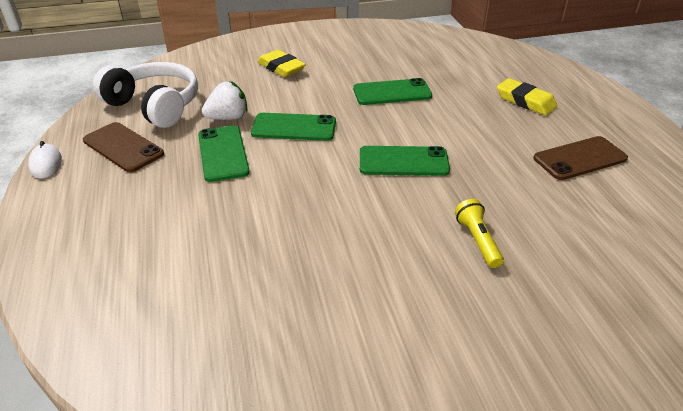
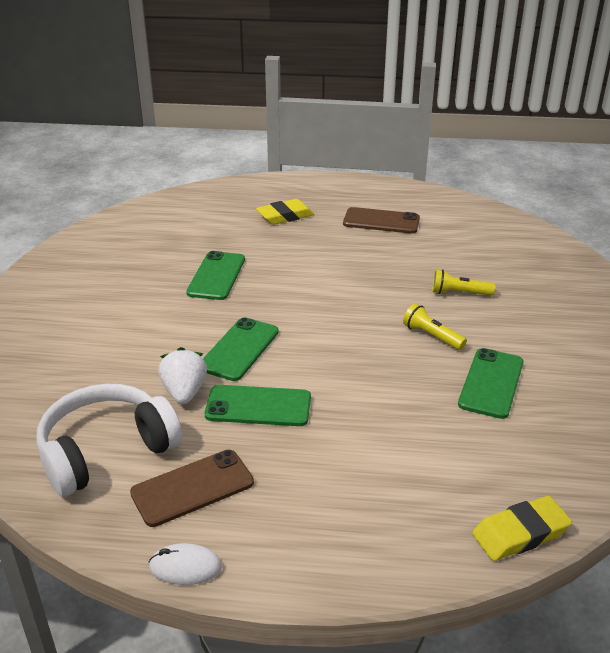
camera: 70 degrees left, 5 degrees down
yellow eraser [257,50,306,77] -> yellow eraser moved to [472,496,572,561]
green phone [360,146,450,176] -> green phone moved to [458,348,524,419]
brown phone [533,136,628,180] -> brown phone turned 75 degrees counterclockwise [343,207,420,234]
none -> yellow flashlight [403,303,467,350]

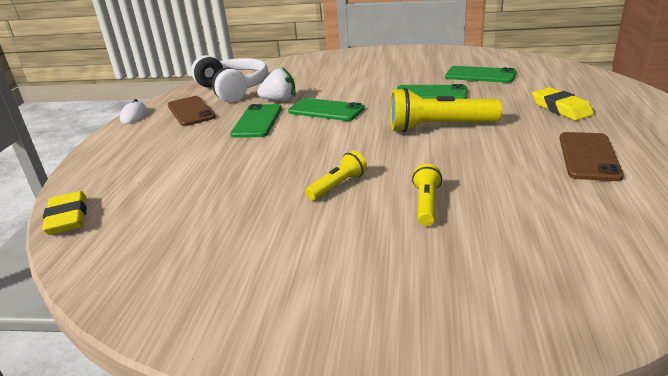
camera: 95 degrees right, 5 degrees down
green phone [458,348,524,419] -> green phone moved to [445,66,516,83]
none -> yellow flashlight [390,88,503,132]

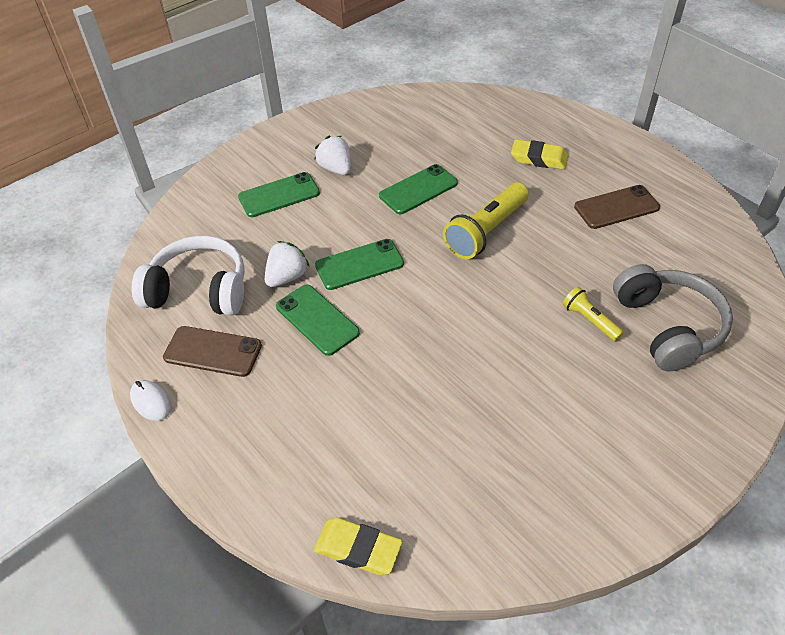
camera: 50 degrees left, 20 degrees up
yellow flashlight [305,151,367,201] -> none
green phone [445,66,516,83] -> green phone moved to [238,172,320,217]
brown phone [559,132,624,181] -> brown phone turned 75 degrees counterclockwise [574,185,660,229]
none -> white strawberry [314,136,351,175]
none -> grey headphones [613,264,733,372]

